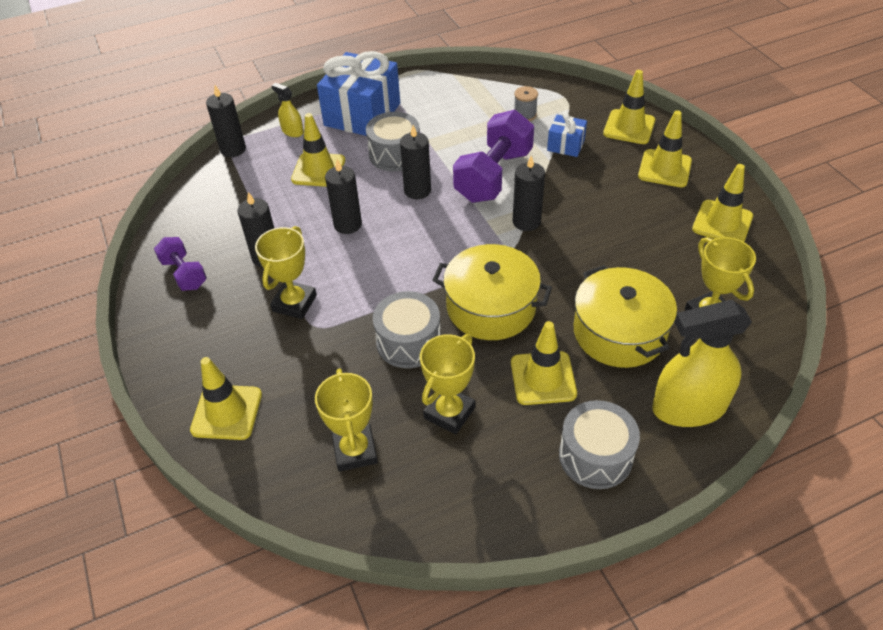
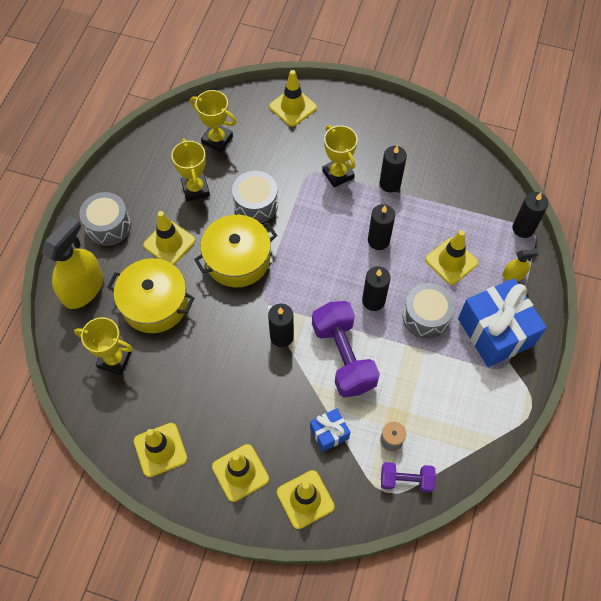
camera: 130 degrees right, 15 degrees up
purple dumbbell [154,237,207,291] -> purple dumbbell moved to [381,462,436,493]

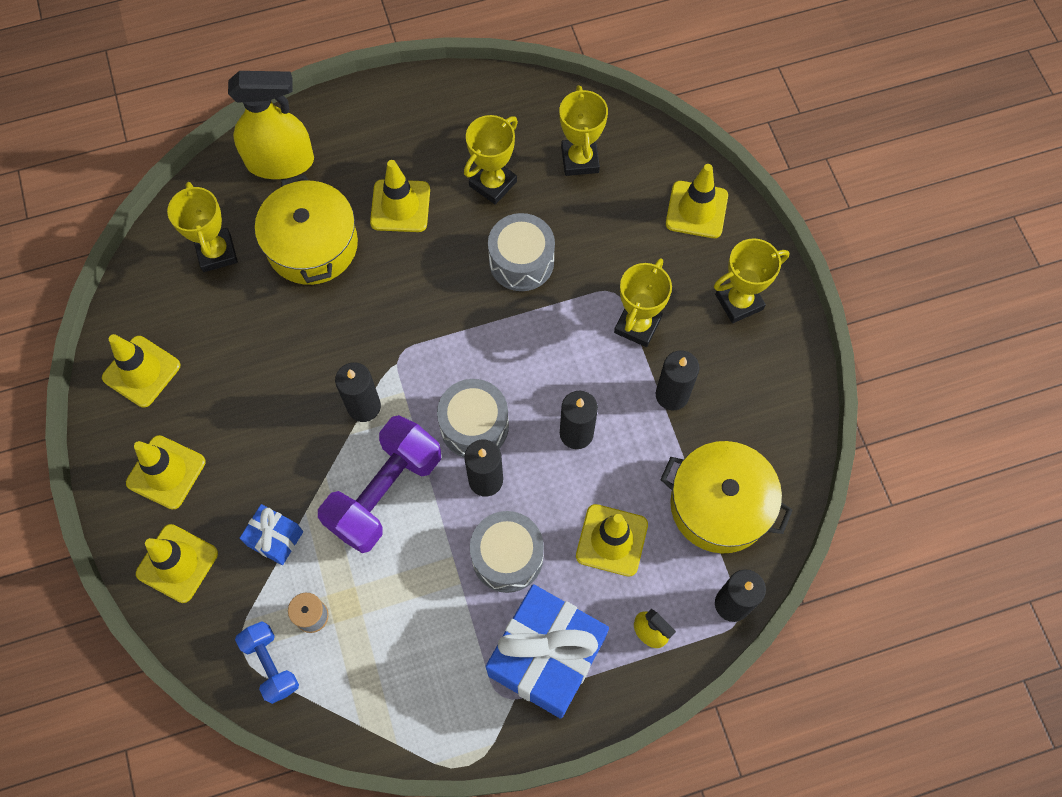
camera: 55 degrees right, 5 degrees up
grey drum [80,192,131,246] -> grey drum moved to [437,379,509,457]
yellow pot [194,215,277,287] -> yellow pot moved to [660,441,793,554]
purple dumbbell [381,462,436,493] -> blue dumbbell [235,621,299,704]
none -> yellow trophy [714,238,790,323]

